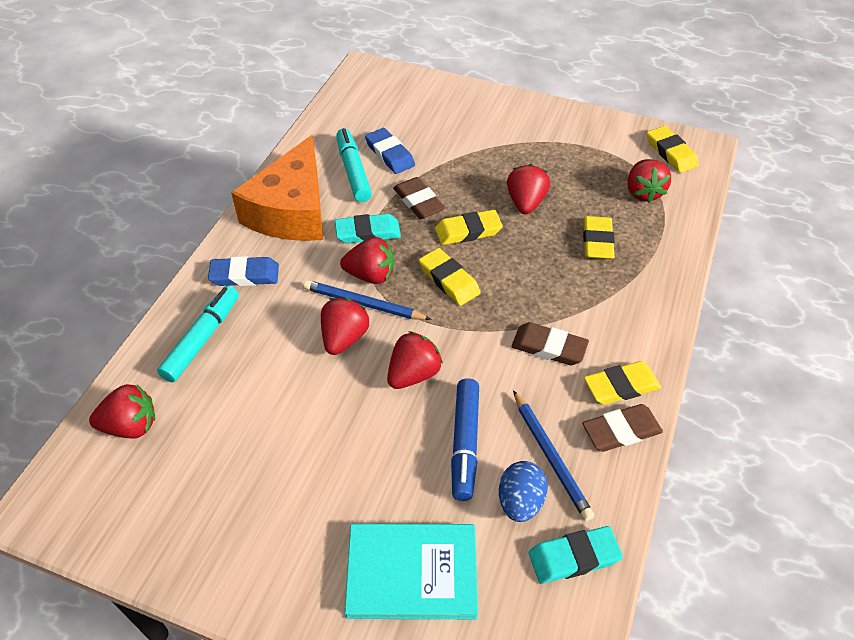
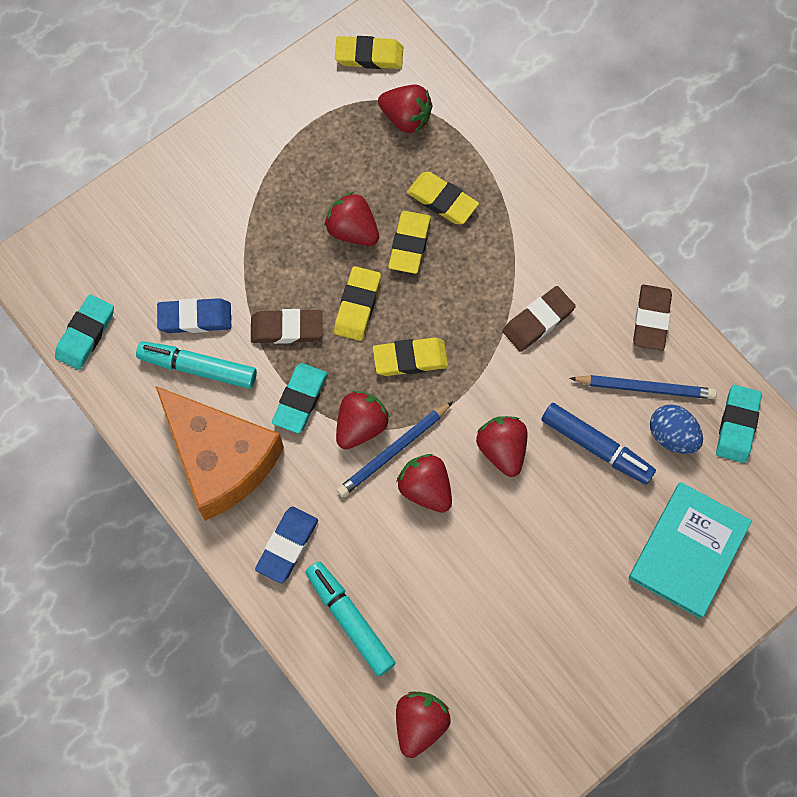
camera: 60 degrees left, 20 degrees up
yellow eraser [584,361,661,405] -> yellow eraser moved to [388,211,431,274]
none -> turquoise eraser [55,294,114,370]

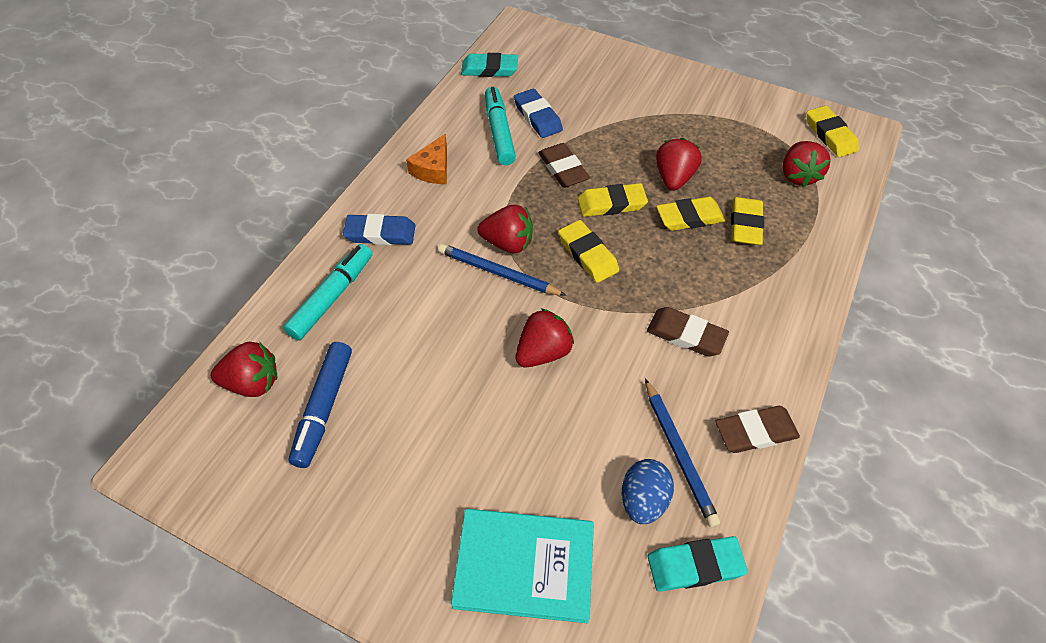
camera: 65 degrees right, 15 degrees down
orange cheese [156,386,284,521] -> orange cheese [406,134,447,184], size x0.46
turquoise eraser [272,363,328,434] -> none
red strawberry [396,454,452,513] -> none
blue marker [541,403,656,485] -> blue marker moved to [288,342,352,468]

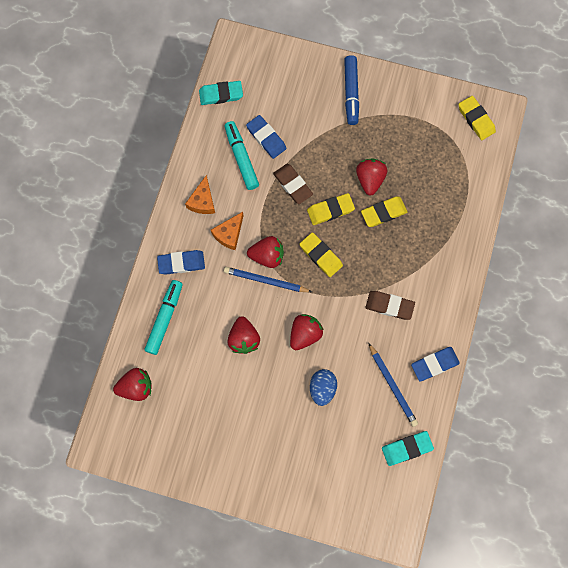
camera: 10 degrees left, 20 degrees up
blue marker [288,342,352,468] -> blue marker moved to [344,55,359,125]
turquoise book [451,509,594,623] -> none
blue egg [622,459,674,524] -> blue egg moved to [310,369,337,406]
brown eraser [715,406,800,453] -> blue eraser [411,347,460,382]
yellow eraser [731,197,764,245] -> none
red strawberry [782,141,831,187] -> red strawberry moved to [227,316,260,354]
none -> orange cheese [211,212,243,250]

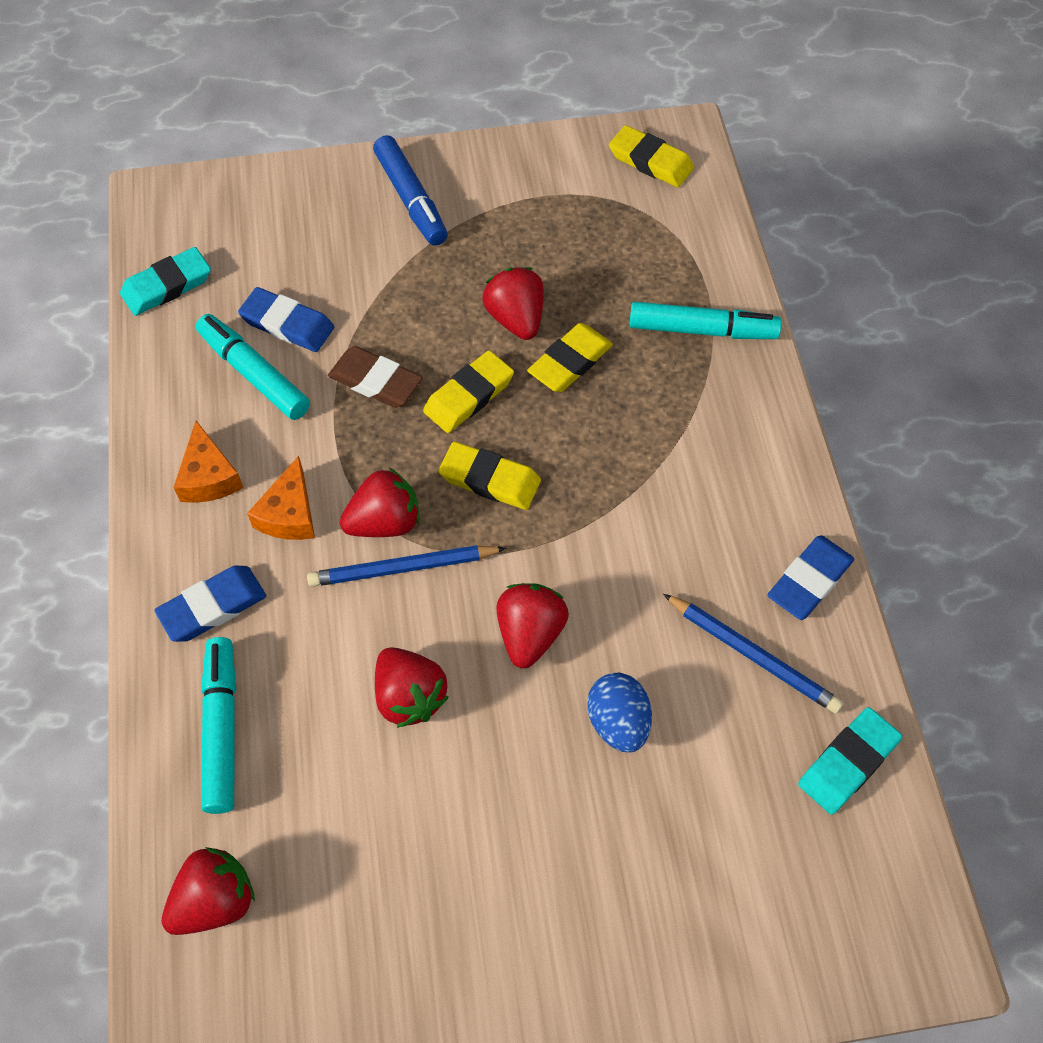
camera: 25 degrees left, 15 degrees down
brown eraser [366,291,415,320] -> none
none -> turquoise marker [629,302,782,339]

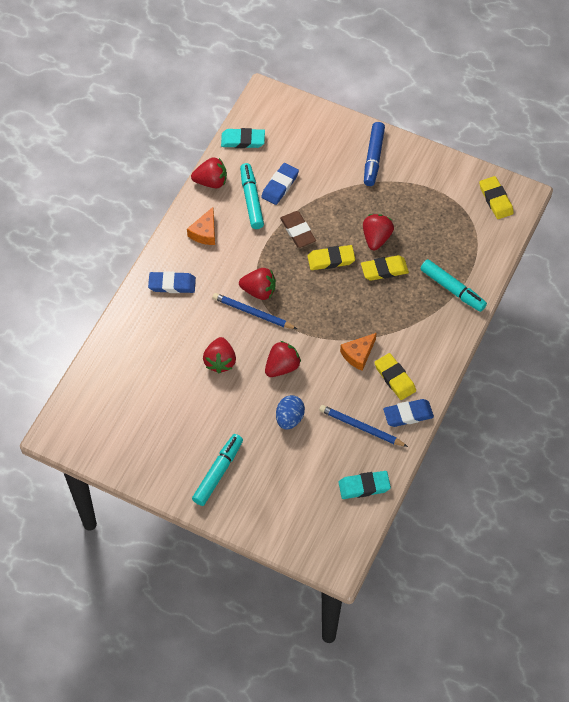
camera: 35 degrees right, 0 degrees up
red strawberry [162,847,255,935] -> red strawberry moved to [191,157,227,188]
turquoise marker [201,637,236,814] -> turquoise marker moved to [192,434,243,506]
blue eraser [238,287,334,352] -> blue eraser turned 60 degrees clockwise [261,163,299,205]
orange cheese [247,456,315,540] -> orange cheese moved to [340,333,377,371]
yellow eraser [438,442,541,510] -> yellow eraser moved to [374,353,416,400]
blue pencil [663,594,844,714] -> blue pencil turned 135 degrees clockwise [319,405,408,447]

